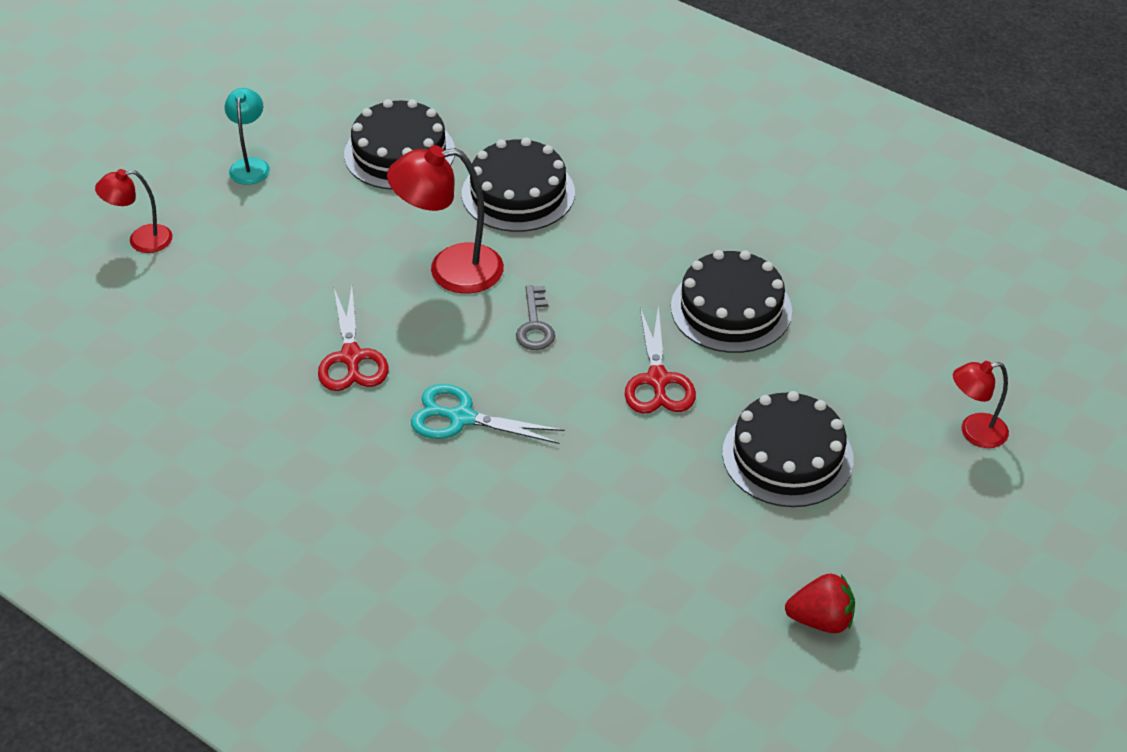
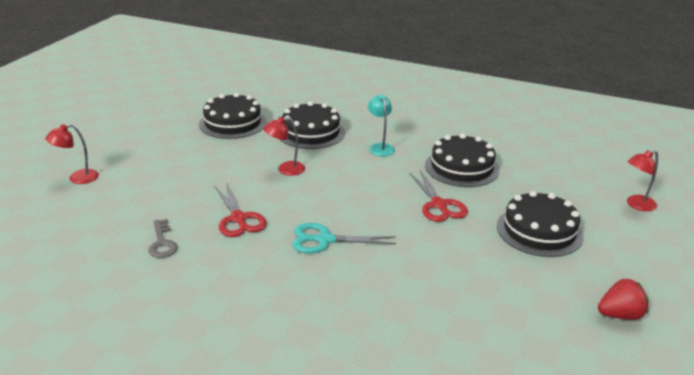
camera: 15 degrees left, 15 degrees down
turquoise lamp [224,88,270,185] -> turquoise lamp moved to [368,95,395,156]
red lamp [387,145,504,294] -> red lamp [263,117,305,176], size x0.59
grey key [516,285,555,350] -> grey key moved to [148,219,178,258]

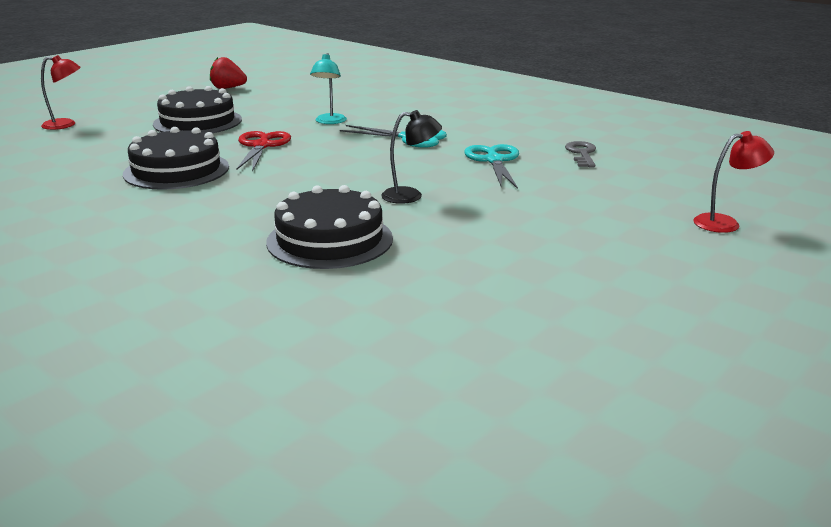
camera: 160 degrees left, 5 degrees down
black cake [199,93,266,139] -> none
red scissors [215,183,267,237] -> turquoise scissors [464,144,519,189]
red lamp [263,117,305,176] -> black lamp [381,110,442,204]
turquoise lamp [368,95,395,156] -> turquoise lamp moved to [310,53,347,124]

